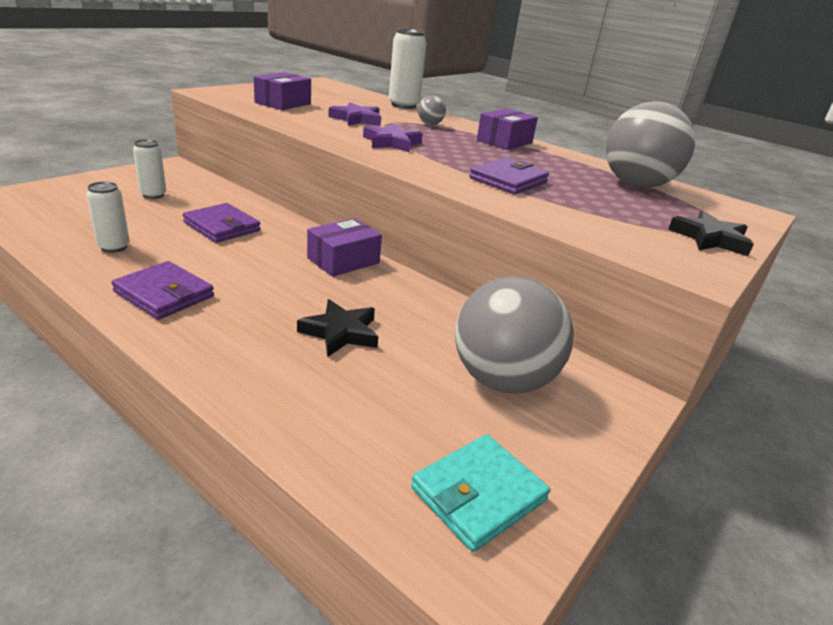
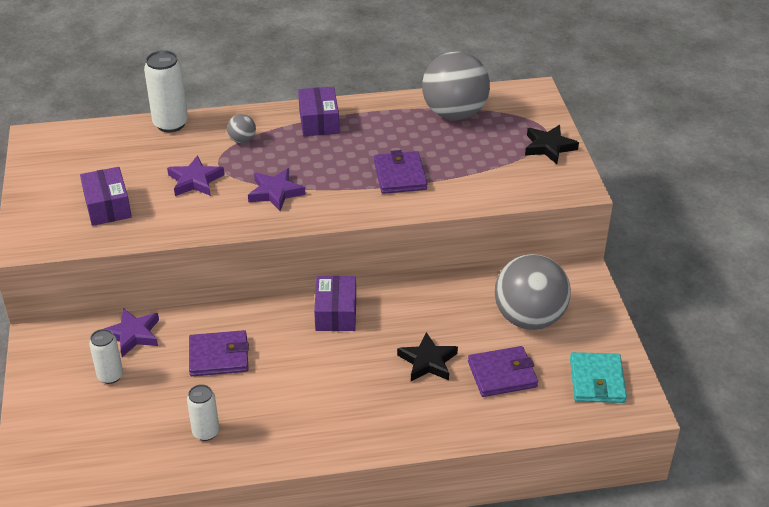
camera: 45 degrees left, 10 degrees up
purple wallet [111,261,214,320] -> purple wallet moved to [468,346,538,397]
none -> purple star [104,308,159,357]

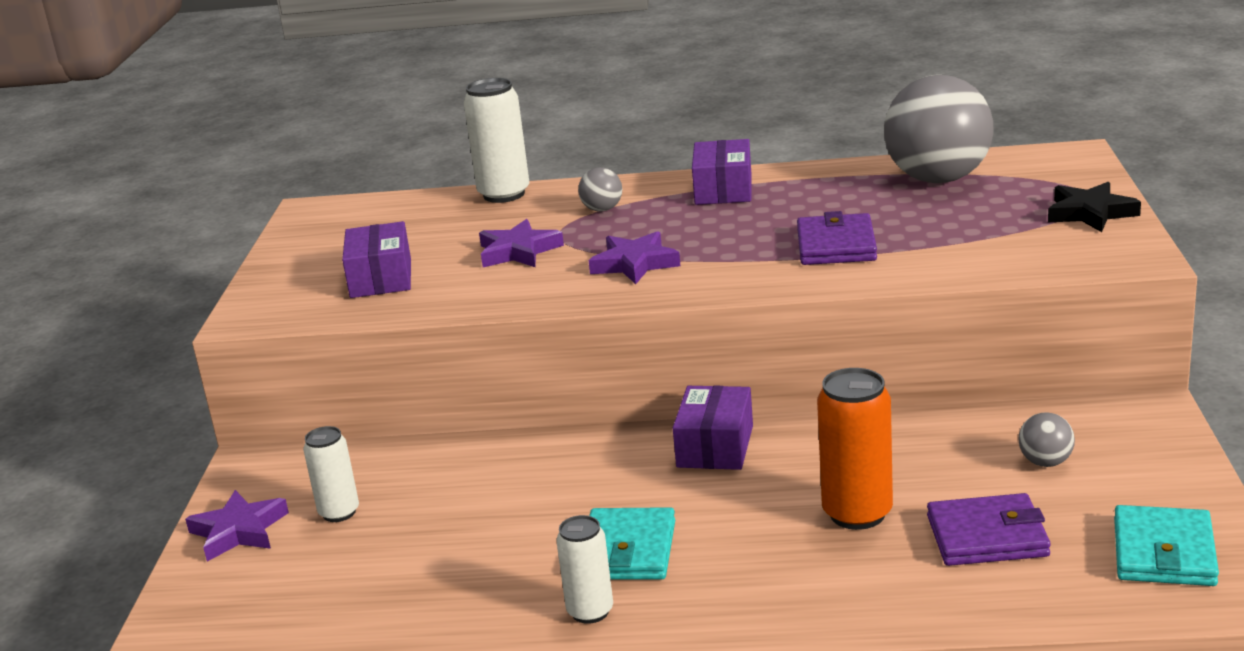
camera: 15 degrees right, 15 degrees down
purple star [104,308,159,357] -> purple star moved to [185,490,289,561]
white can [187,384,219,441] -> white can moved to [556,515,613,624]
purple wallet [189,330,249,376] -> none
black star [397,332,458,381] -> orange can [817,368,893,530]
grey ball [495,254,571,330] -> grey ball [1018,412,1075,467], size x0.42
none -> turquoise wallet [589,507,675,580]

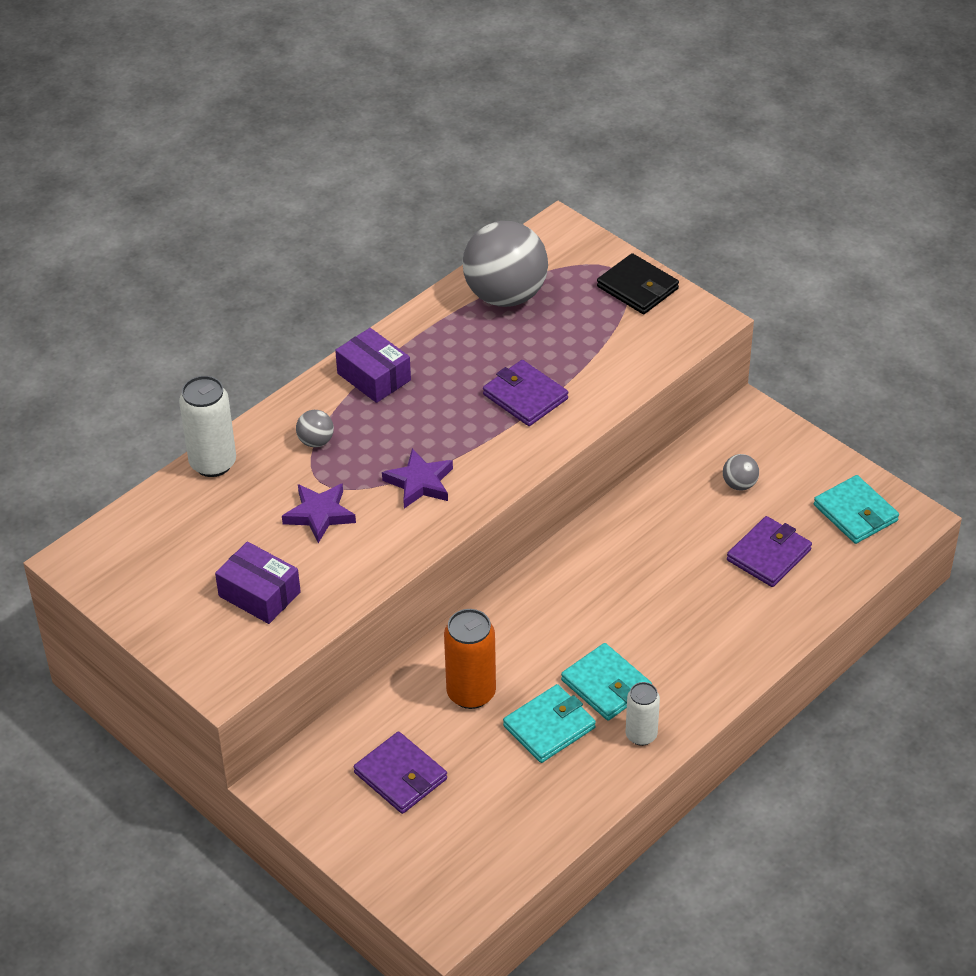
camera: 50 degrees left, 20 degrees up
purple star [185,490,289,561] -> none
white can [303,426,359,522] -> purple wallet [354,732,447,814]
purple box [673,386,753,470] -> none
orange can [817,368,893,530] -> orange can moved to [444,609,496,709]
black star [1048,182,1141,232] -> black wallet [597,253,679,314]
none -> turquoise wallet [503,684,596,763]

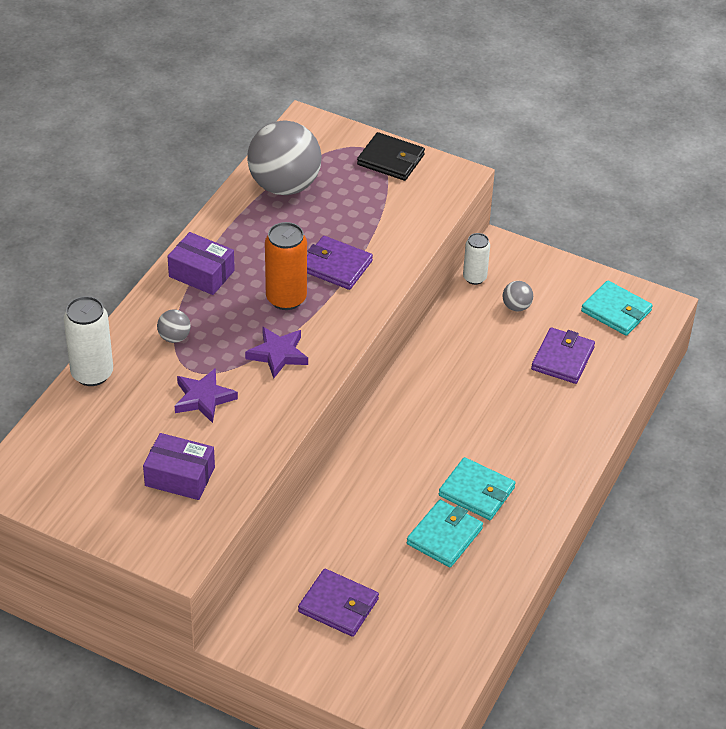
camera: 20 degrees left, 0 degrees up
orange can [444,609,496,709] -> orange can moved to [265,222,307,310]
white can [626,682,660,746] -> white can moved to [463,233,490,285]

